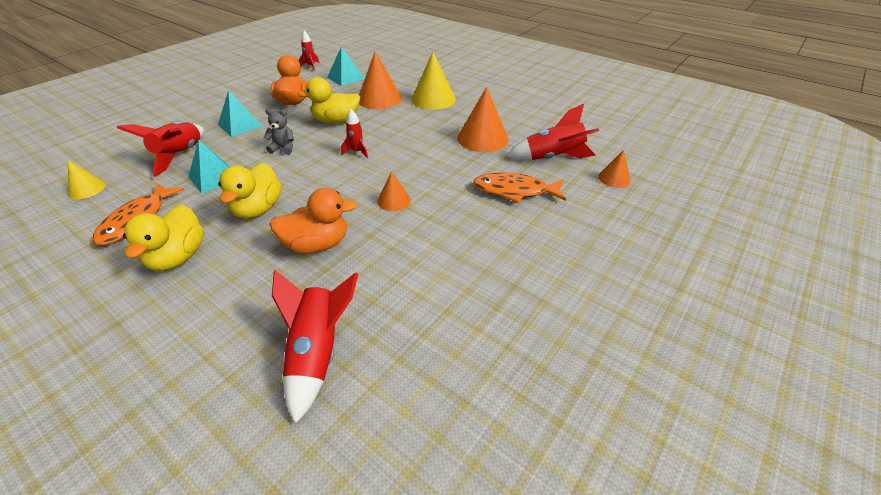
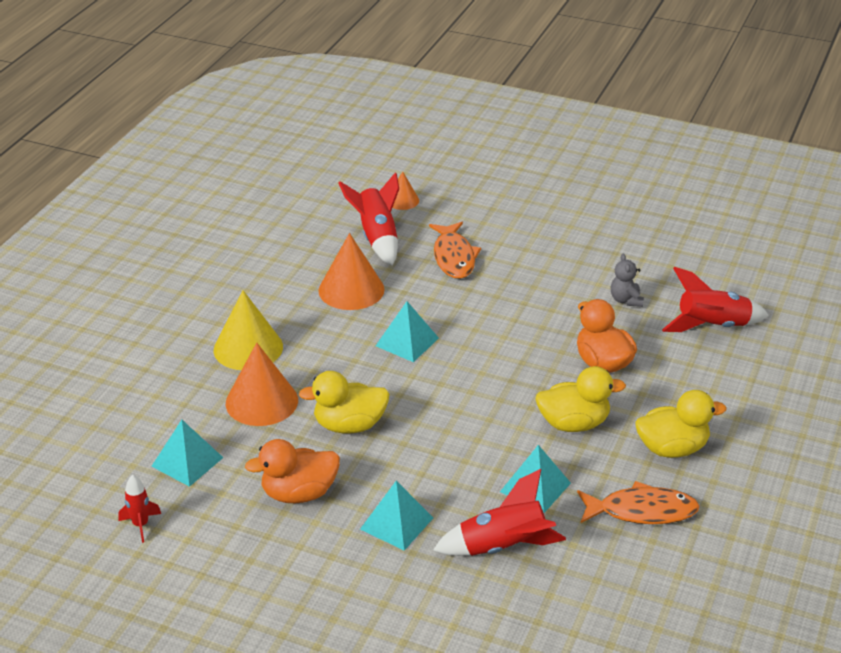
camera: 105 degrees left, 5 degrees down
yellow cone [68,160,105,199] -> none
grey teddy bear [264,109,294,155] -> grey teddy bear moved to [611,254,644,307]
yellow duck [297,77,360,124] -> yellow duck turned 105 degrees clockwise [299,371,389,434]
red rocket [341,109,368,158] -> none
orange cone [377,171,411,211] -> none
none -> turquoise pyramid [376,301,439,362]

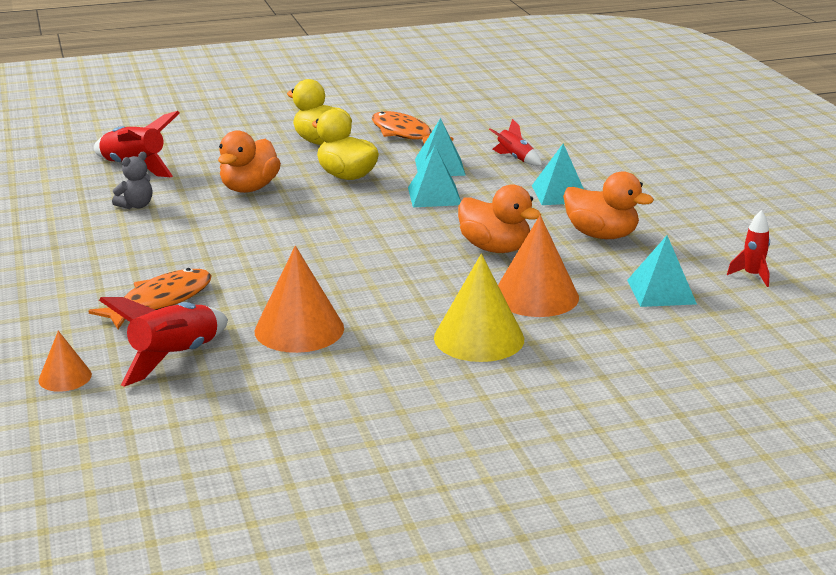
camera: 130 degrees left, 10 degrees down
yellow duck [299,371,389,434] -> orange duck [458,184,541,253]
turquoise pyramid [376,301,439,362] -> turquoise pyramid moved to [408,146,461,207]
red rocket [433,469,566,556] -> red rocket [489,119,542,166], size x0.56

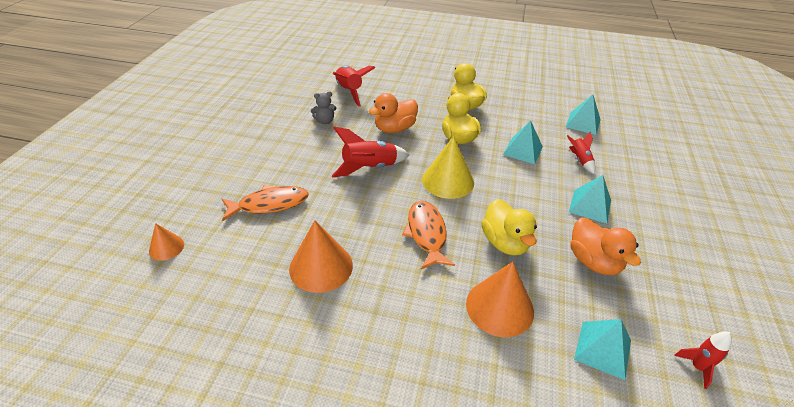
camera: 30 degrees right, 15 degrees up
red rocket [99,297,228,387] -> red rocket moved to [332,127,409,177]
orange fish [372,111,454,144] -> orange fish moved to [402,201,455,269]
turquoise pyramid [408,146,461,207] -> turquoise pyramid moved to [566,94,601,135]
yellow cone [434,254,524,362] -> yellow cone moved to [422,136,474,199]
orange duck [458,184,541,253] -> yellow duck [482,199,537,255]

